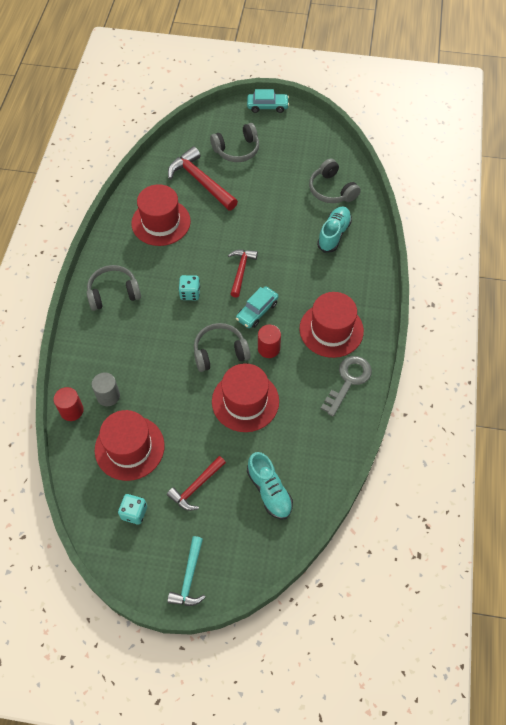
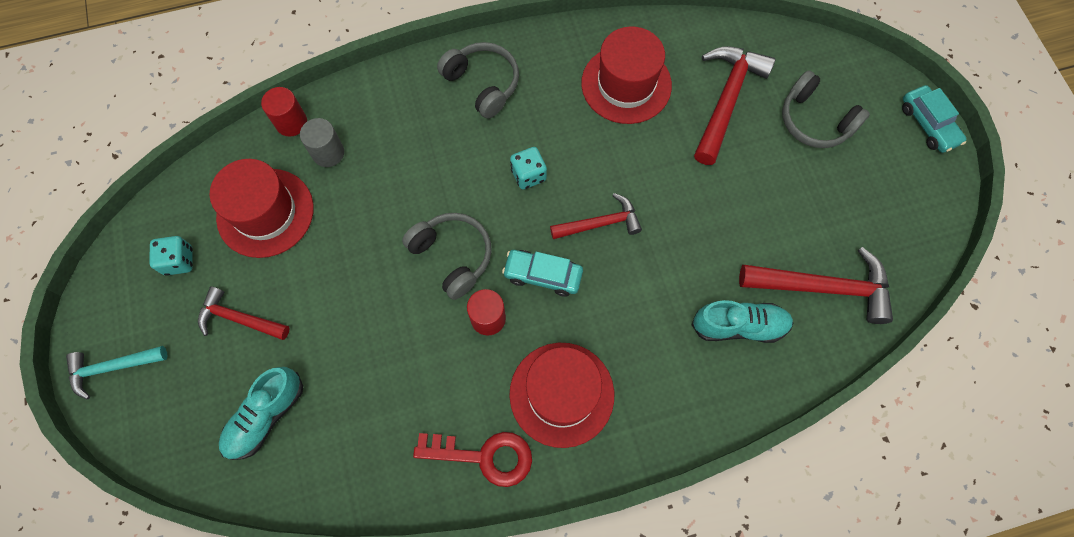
camera: 65 degrees right, 10 degrees up
red hat [212,363,279,432] -> none
grey headphones [309,158,361,203] -> red hammer [739,247,893,324]
grey key [321,356,372,417] -> red key [413,432,532,487]

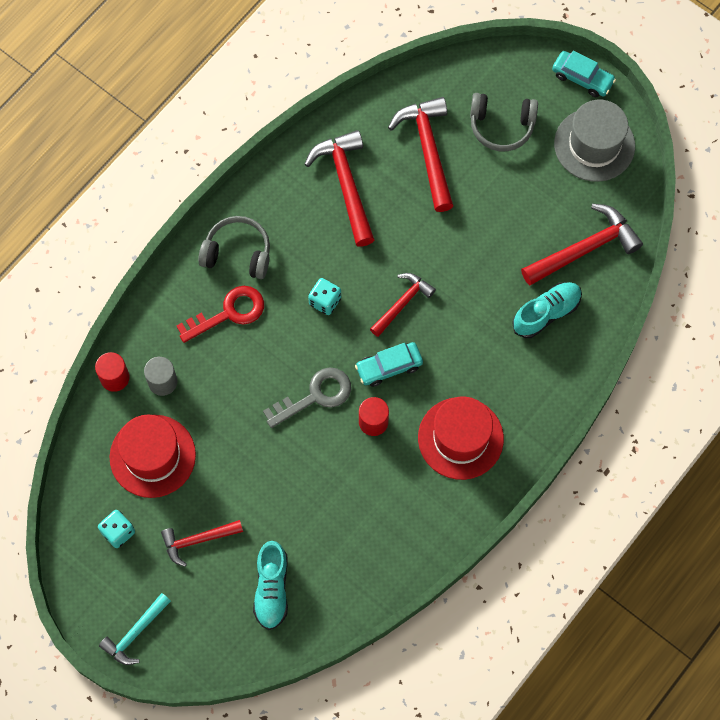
camera: 35 degrees left, 0 degrees up
grey headphones [402,213,492,300] -> grey key [263,367,351,428]
red key [413,432,532,487] -> red key moved to [177,286,264,343]
red hat [581,26,672,124] -> red hammer [304,130,374,247]
none -> grey hat [554,100,635,182]

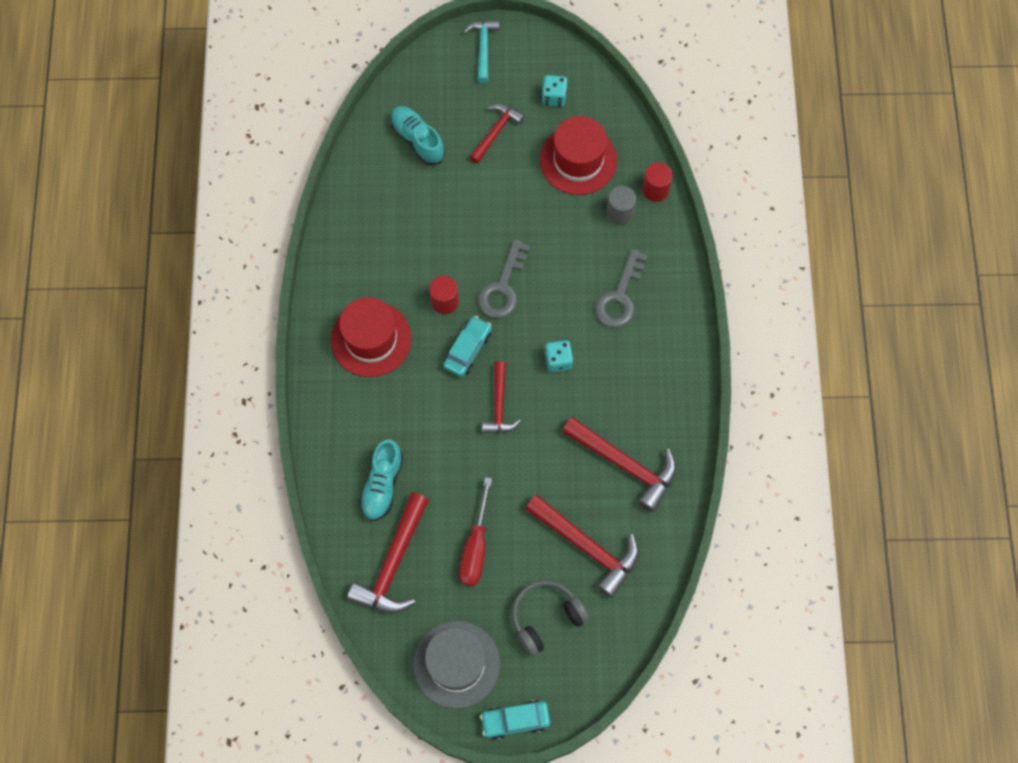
camera: 140 degrees right, 0 degrees up
red key [177,286,264,343] -> grey key [595,249,648,328]
grey headphones [198,216,270,279] -> none
none -> red screwdriver [459,477,492,586]

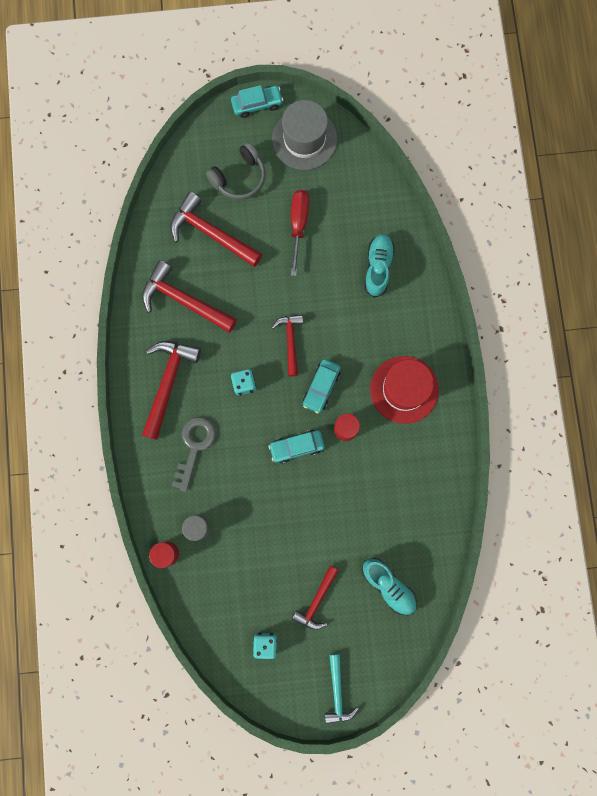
camera: 175 degrees right, 10 degrees up
red hammer [347,492,429,613] -> red hammer moved to [142,341,201,440]
grey key [478,239,530,318] -> turquoise car [268,430,325,464]
red hat [540,116,617,195] -> none

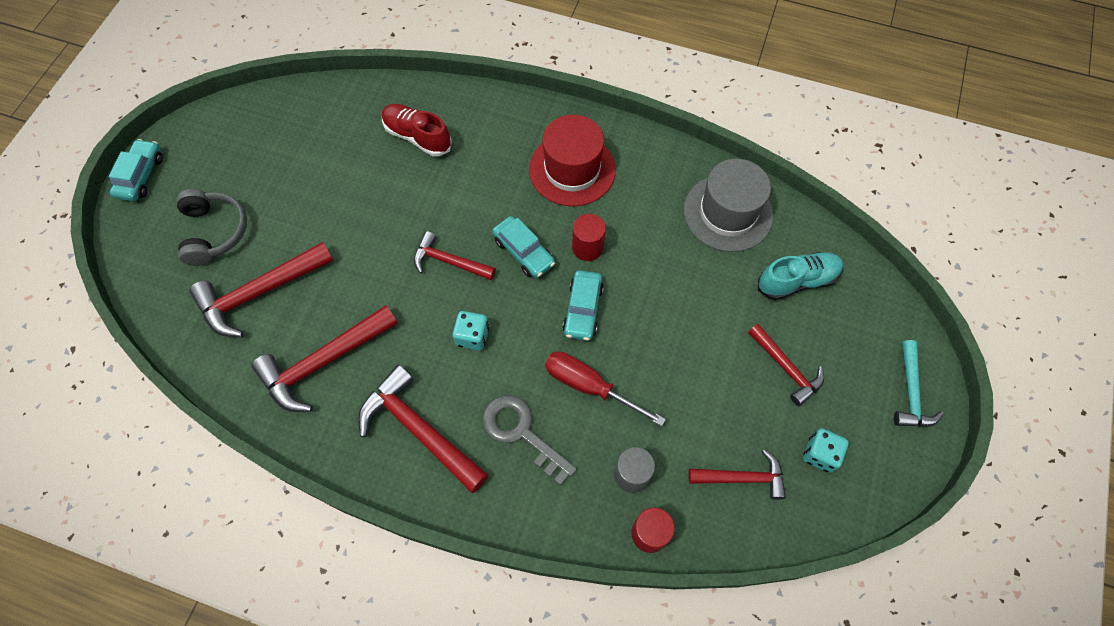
camera: 65 degrees left, 15 degrees down
grey hat [272,100,337,170] -> grey hat moved to [684,159,773,252]
red screwdriver [291,190,309,276] -> red screwdriver moved to [545,352,666,426]
turquoise hammer [325,653,359,724] -> turquoise hammer turned 75 degrees clockwise [894,340,944,427]
turquoise shoe [364,234,395,298] -> red shoe [382,104,452,156]
none -> red hammer [688,449,786,500]

